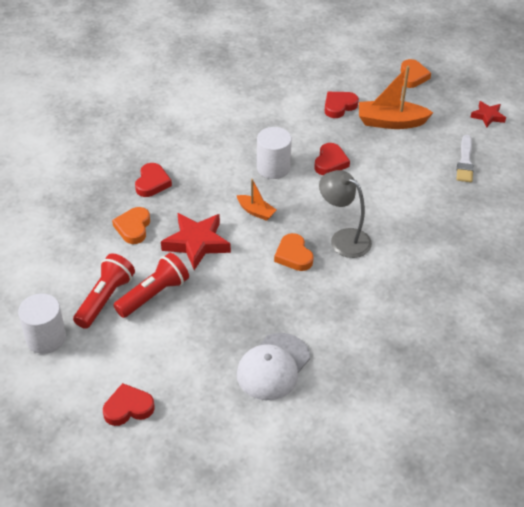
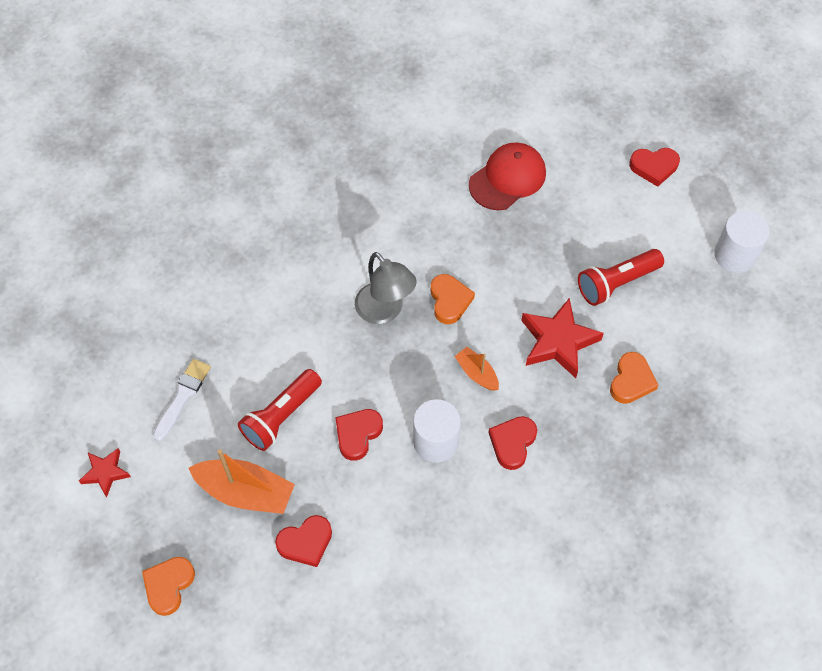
camera: 165 degrees left, 15 degrees up
red flashlight [73,253,135,329] -> red flashlight moved to [238,369,322,451]
red heart [135,163,172,197] -> red heart moved to [489,416,537,470]
white cap [237,333,310,400] -> red cap [469,143,546,210]

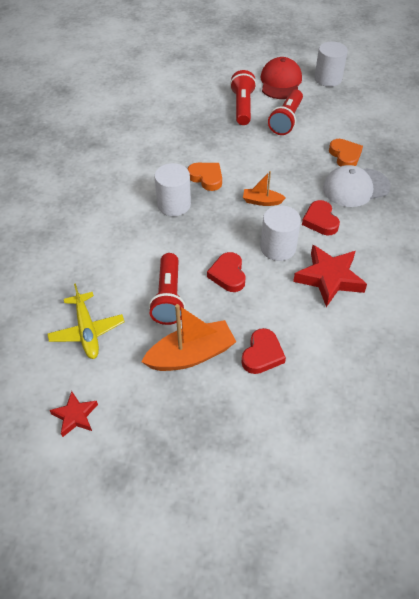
camera: 40 degrees left, 10 degrees down
orange heart [142,557,195,616] -> none
white brush [153,359,211,442] -> yellow plane [47,283,124,359]
grey lamp [355,252,417,324] -> white cylinder [154,163,191,216]
red cap [469,143,546,210] -> red cap moved to [261,57,302,99]
red star [521,298,604,378] -> red star moved to [293,245,367,307]
red heart [629,148,680,187] -> none
none -> red flashlight [230,70,256,125]
none -> white cap [323,165,391,207]

